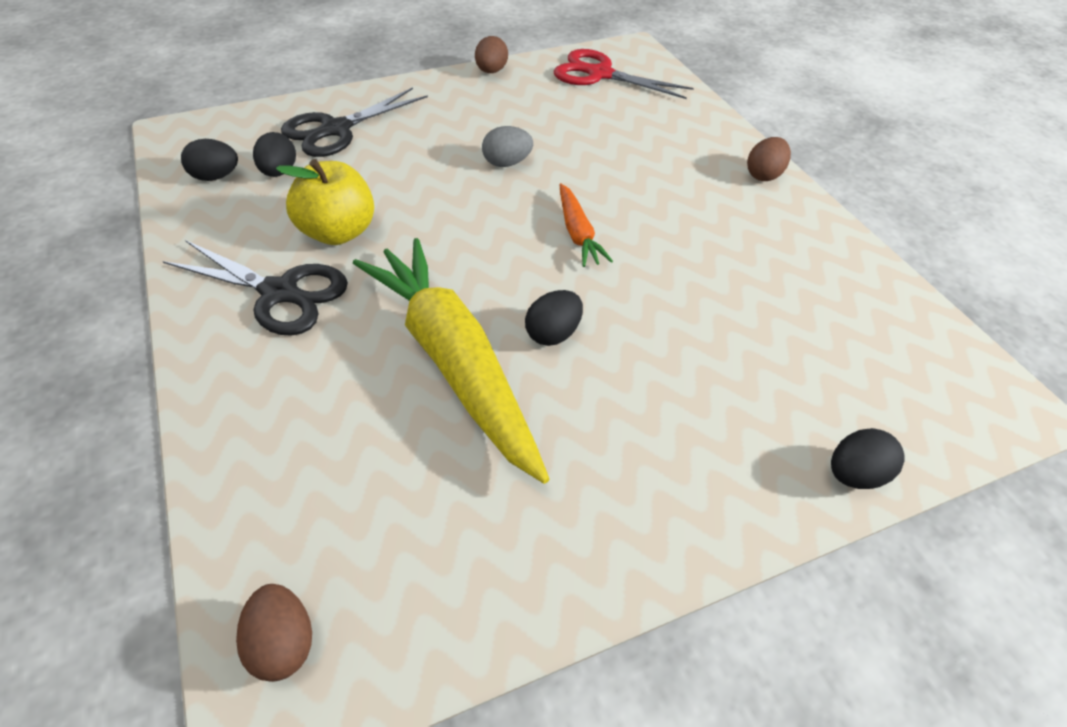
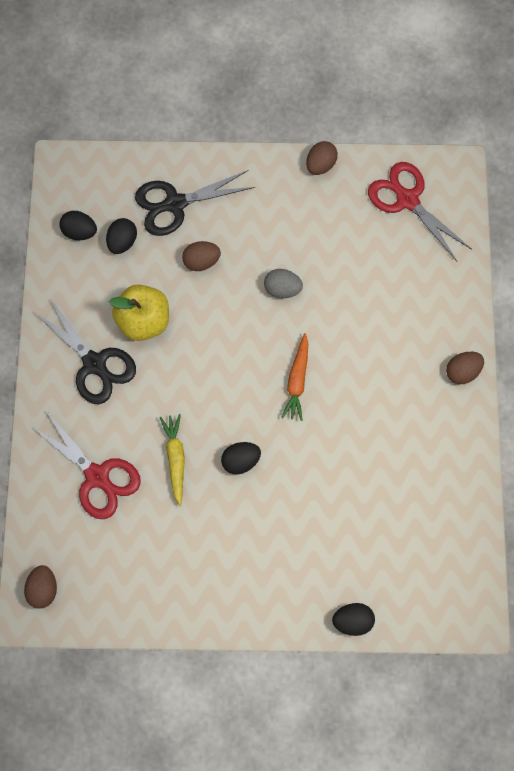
camera: 25 degrees right, 25 degrees up
yellow carrot [353,238,549,484] -> yellow carrot [159,414,185,506], size x0.46
none -> red scissors [31,411,141,519]
none -> brown egg [182,241,221,271]

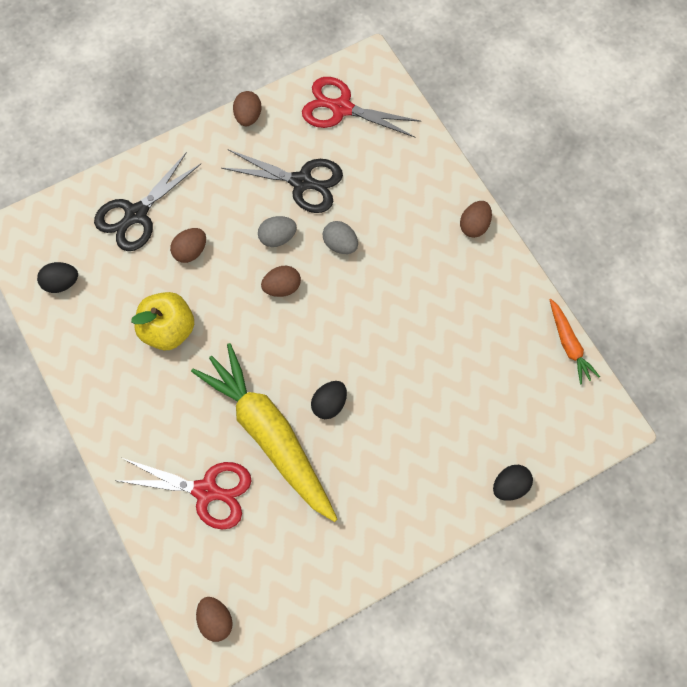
camera: 30 degrees left, 5 degrees down
black scissors [33,298,136,404] -> black scissors moved to [221,150,343,213]
black egg [106,218,137,254] -> none
yellow carrot [159,414,185,506] -> yellow carrot [191,343,338,522], size x2.18
orange carrot [281,333,308,421] -> orange carrot moved to [550,299,600,384]
none -> brown egg [261,266,301,297]
none -> grey egg [323,221,358,254]

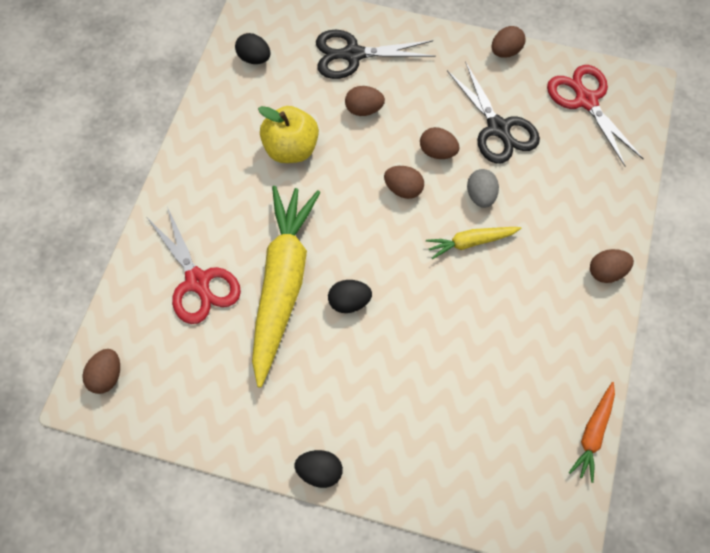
camera: 45 degrees right, 5 degrees down
grey egg [258,216,297,247] -> brown egg [420,127,459,159]
black egg [493,465,533,501] -> black egg moved to [294,450,343,488]
none -> yellow carrot [426,227,521,259]

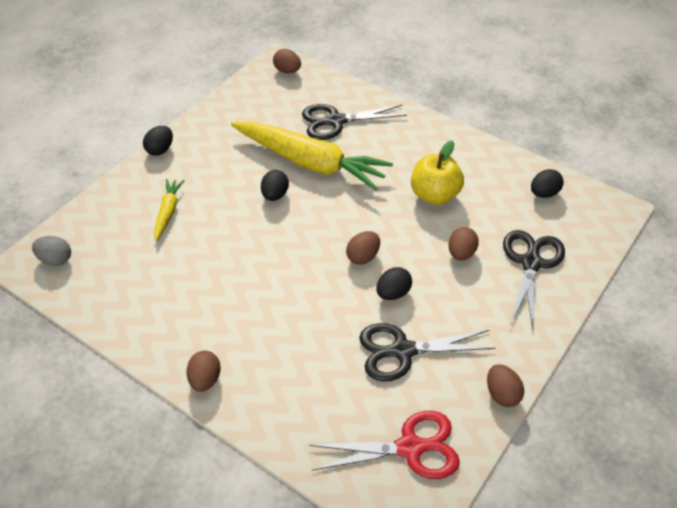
camera: 110 degrees right, 15 degrees down
red scissors [147,207,241,324] -> black scissors [302,104,407,140]
brown egg [420,127,459,159] -> black egg [376,267,412,300]
yellow carrot [426,227,521,259] -> yellow carrot moved to [154,179,185,242]
grey egg [467,169,499,208] -> grey egg moved to [32,236,71,266]
orange carrot [569,382,615,483] -> none

